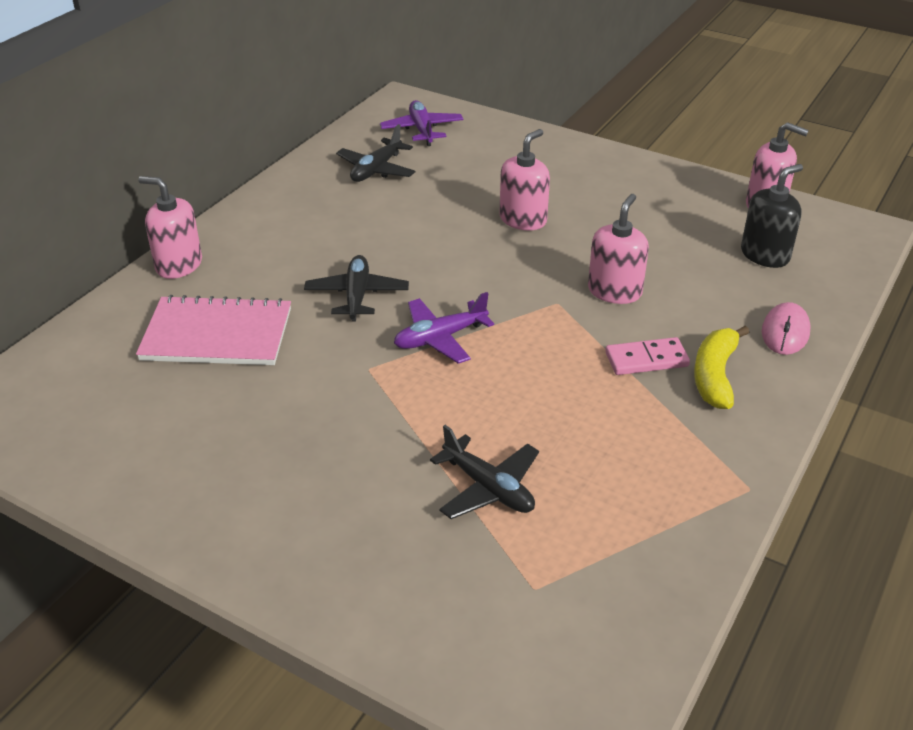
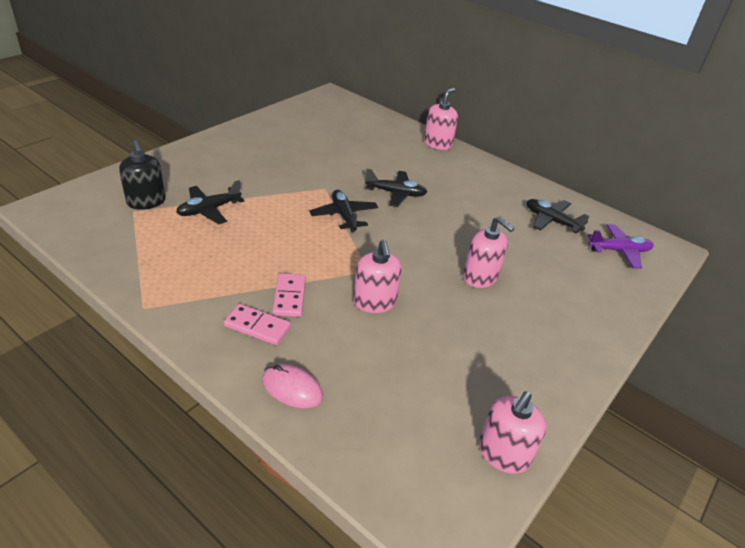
camera: 95 degrees right, 0 degrees up
pink notebook [136,295,291,365] -> none
purple plane [394,292,494,364] -> black plane [310,190,378,233]
pink soap dispenser [588,194,649,304] -> pink soap dispenser turned 45 degrees clockwise [354,240,402,313]
yellow banana [694,326,749,409] -> pink domino [224,304,291,345]
black soap dispenser [741,164,803,268] -> black soap dispenser moved to [119,140,165,210]

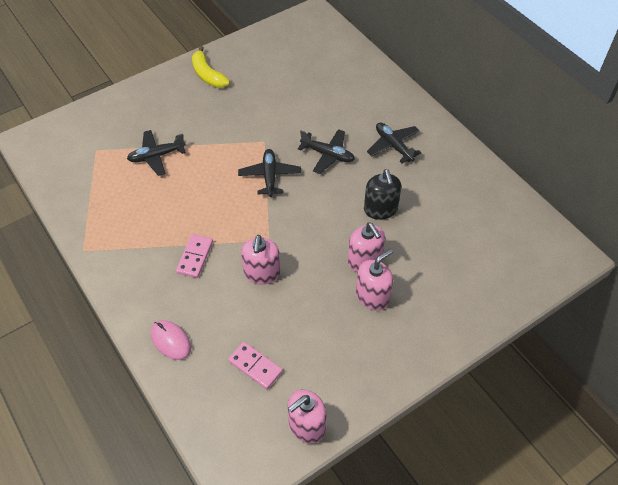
camera: 20 degrees right, 15 degrees up
black soap dispenser [119,140,165,210] -> black soap dispenser moved to [364,169,401,220]
pink domino [224,304,291,345] -> pink domino moved to [228,342,282,389]
pink soap dispenser [424,88,458,150] -> pink soap dispenser moved to [356,249,393,311]
black plane [527,199,590,233] -> black plane moved to [367,123,421,163]
purple plane [588,224,654,269] -> none
none -> yellow banana [192,46,230,88]

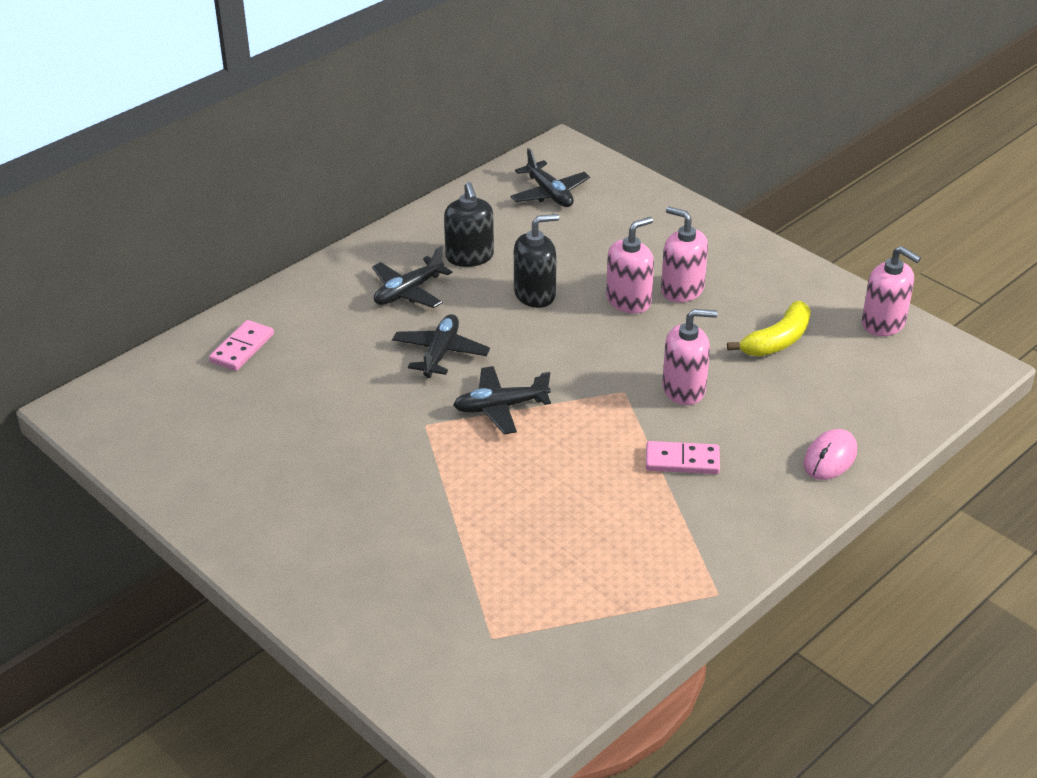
camera: 100 degrees left, 15 degrees down
black plane [127,130,186,176] -> black plane moved to [510,148,590,207]
yellow banana [192,46,230,88] -> yellow banana moved to [727,301,811,356]
pink domino [228,342,282,389] -> pink domino moved to [209,320,274,371]
none -> black soap dispenser [444,182,494,267]

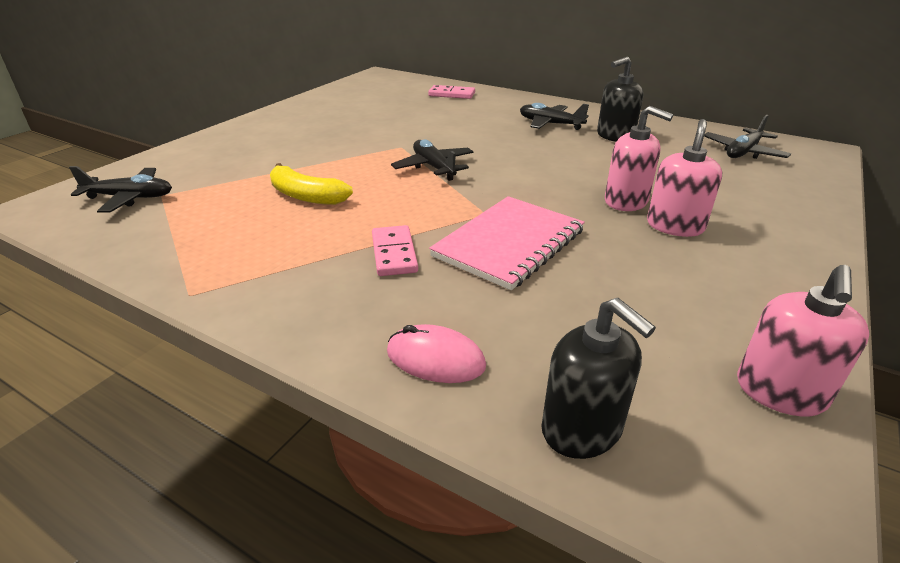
camera: 75 degrees right, 5 degrees down
black plane [392,314,490,378] -> black plane moved to [69,166,172,213]
black soap dispenser [514,214,559,308] -> black soap dispenser moved to [541,298,656,459]
pink soap dispenser [662,309,718,405] -> pink notebook [429,196,585,290]
yellow banana [727,301,811,356] -> yellow banana moved to [270,163,353,205]

